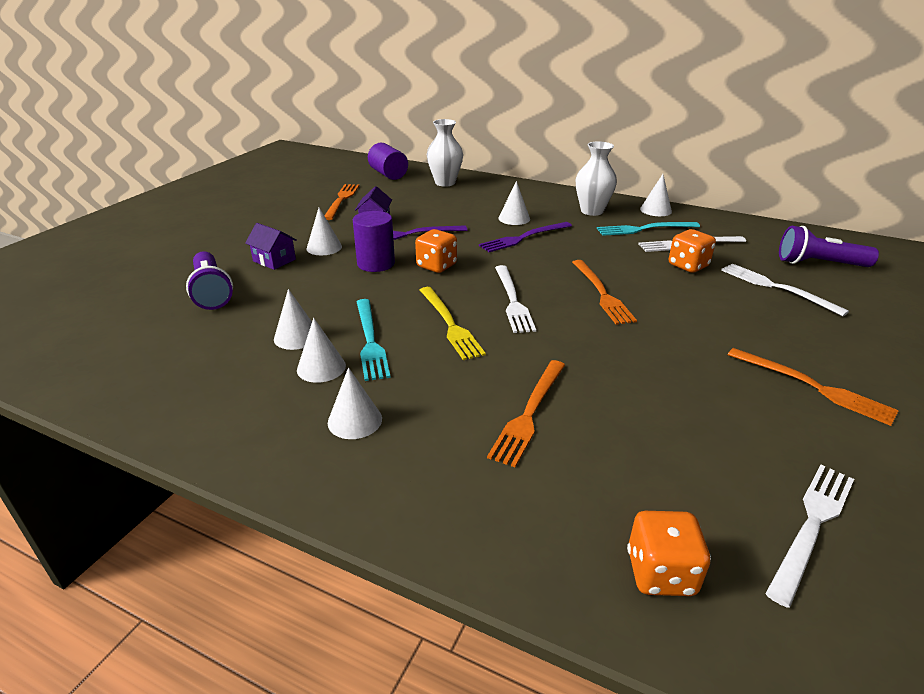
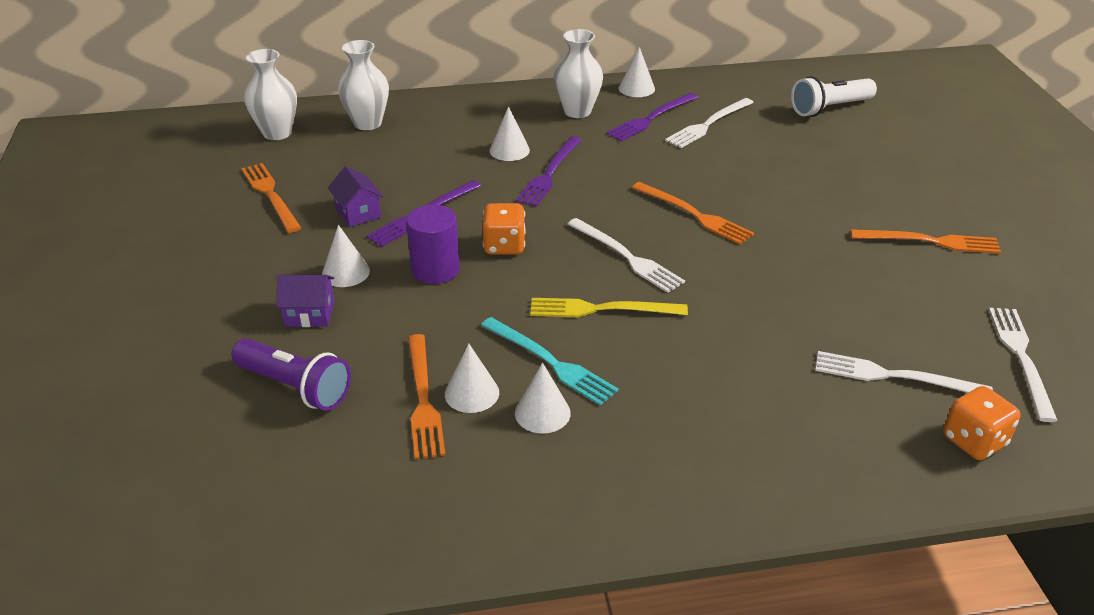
camera: 35 degrees left, 5 degrees up
white cone [328,367,382,439] -> none
purple cylinder [368,143,408,180] -> white vase [244,49,297,140]
yellow fork [420,287,486,360] -> yellow fork turned 150 degrees clockwise [530,298,688,317]
orange fork [487,360,565,467] -> orange fork moved to [408,334,446,459]
turquoise fork [597,222,700,236] -> purple fork [606,93,699,142]
orange dice [669,229,716,273] -> none
white fork [721,263,849,316] -> white fork moved to [815,351,993,393]
purple flashlight [779,226,879,267] -> white flashlight [791,76,877,117]

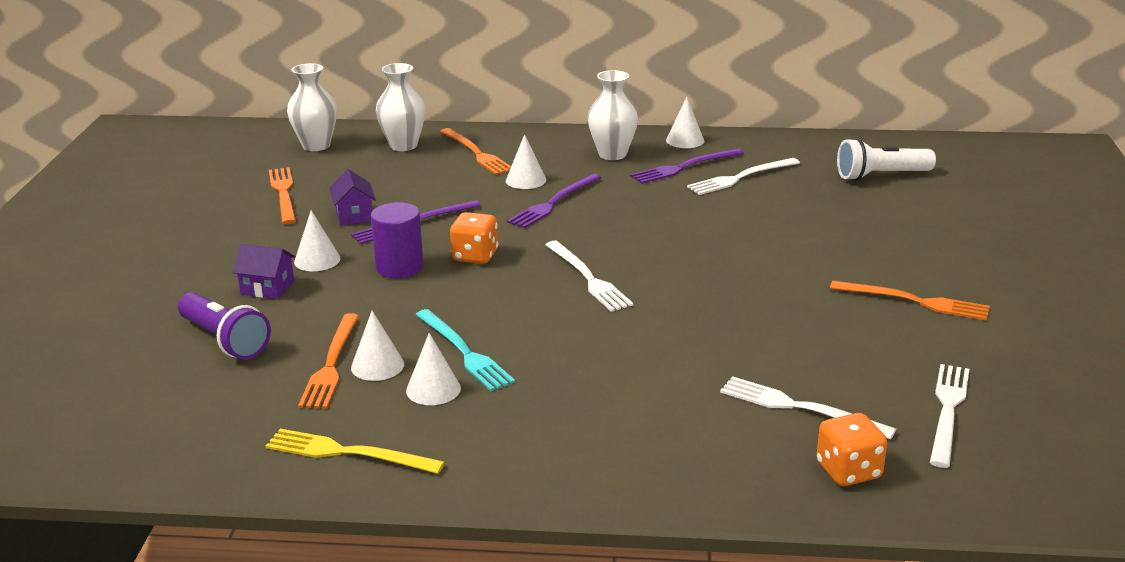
camera: 15 degrees right, 10 degrees down
yellow fork [530,298,688,317] -> yellow fork moved to [265,429,445,474]
orange fork [632,182,754,245] -> orange fork moved to [440,128,511,175]

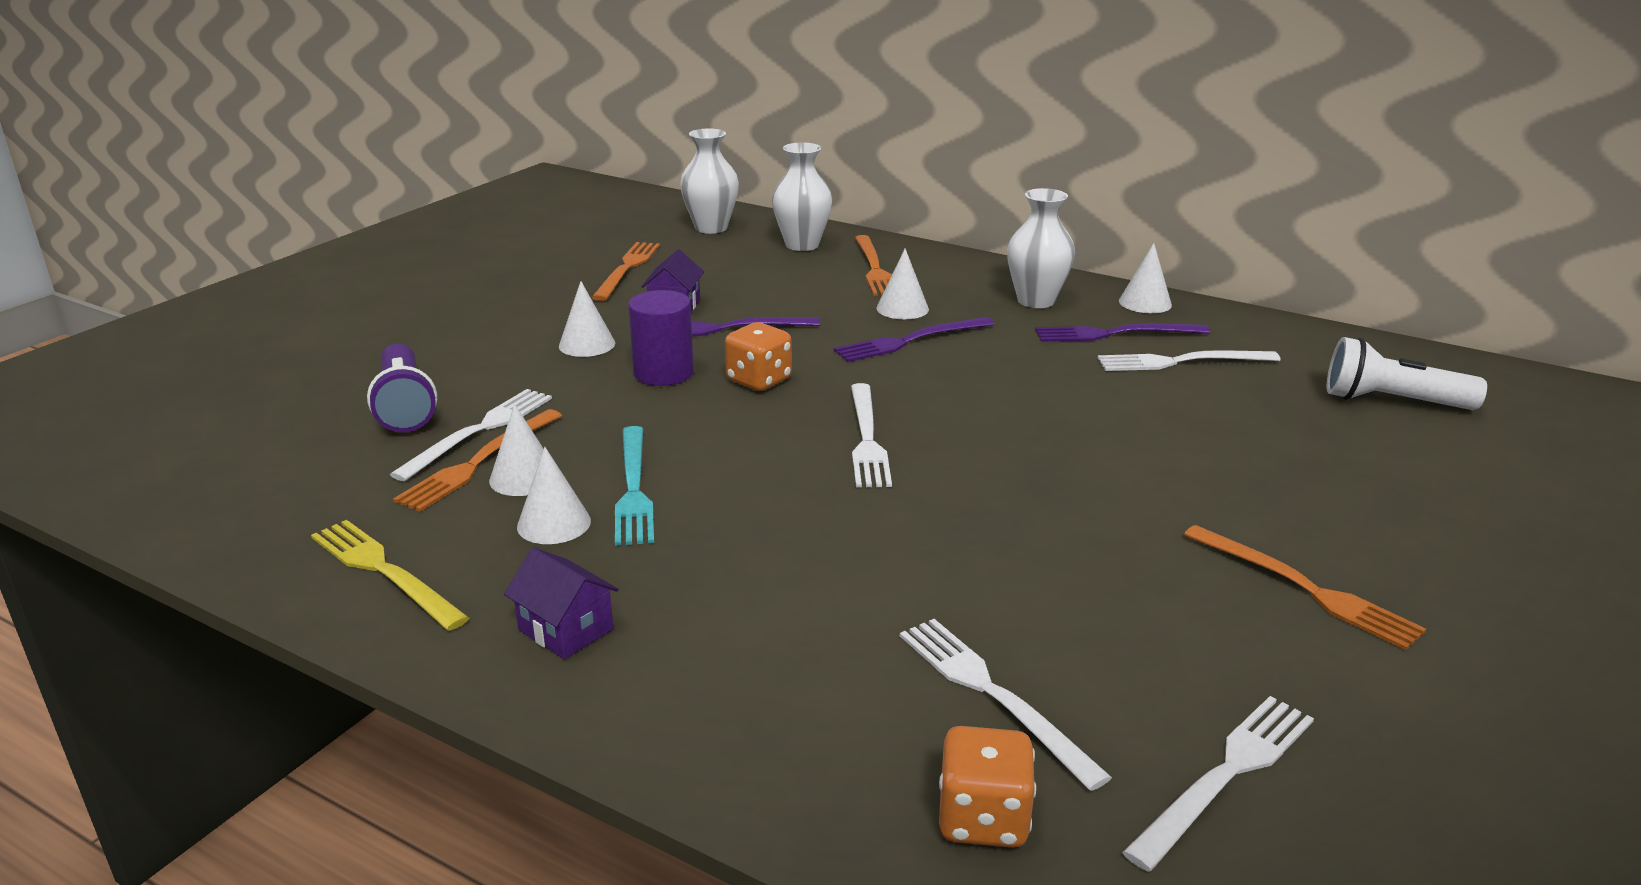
camera: 25 degrees right, 0 degrees up
purple house [232,244,295,299] -> purple house moved to [504,548,619,659]
none -> white fork [390,389,552,481]

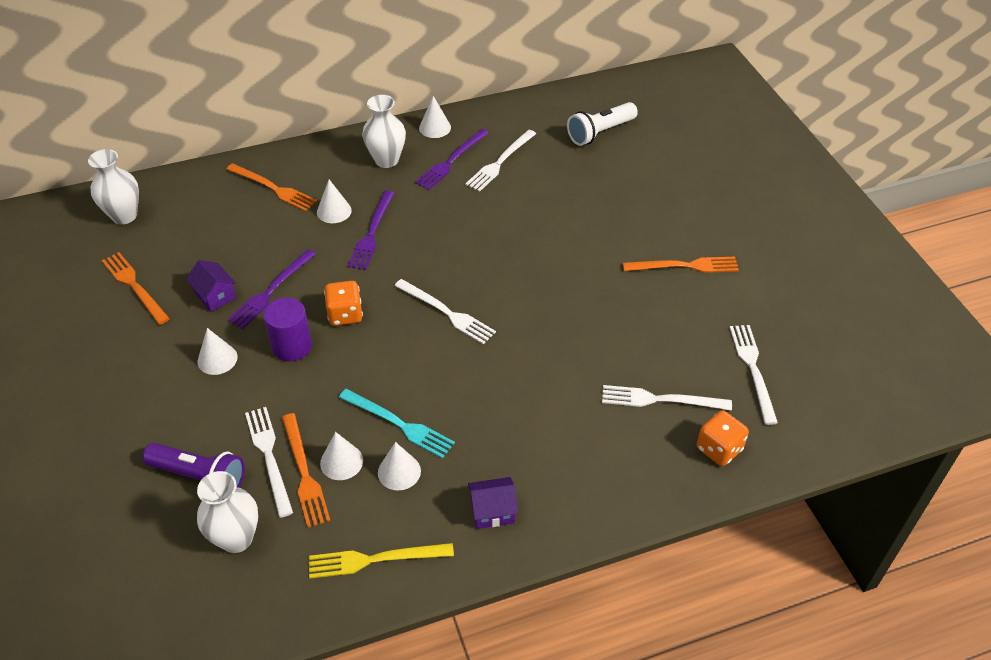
camera: 50 degrees left, 20 degrees up
white vase [772,143,832,251] -> white vase moved to [197,471,258,553]

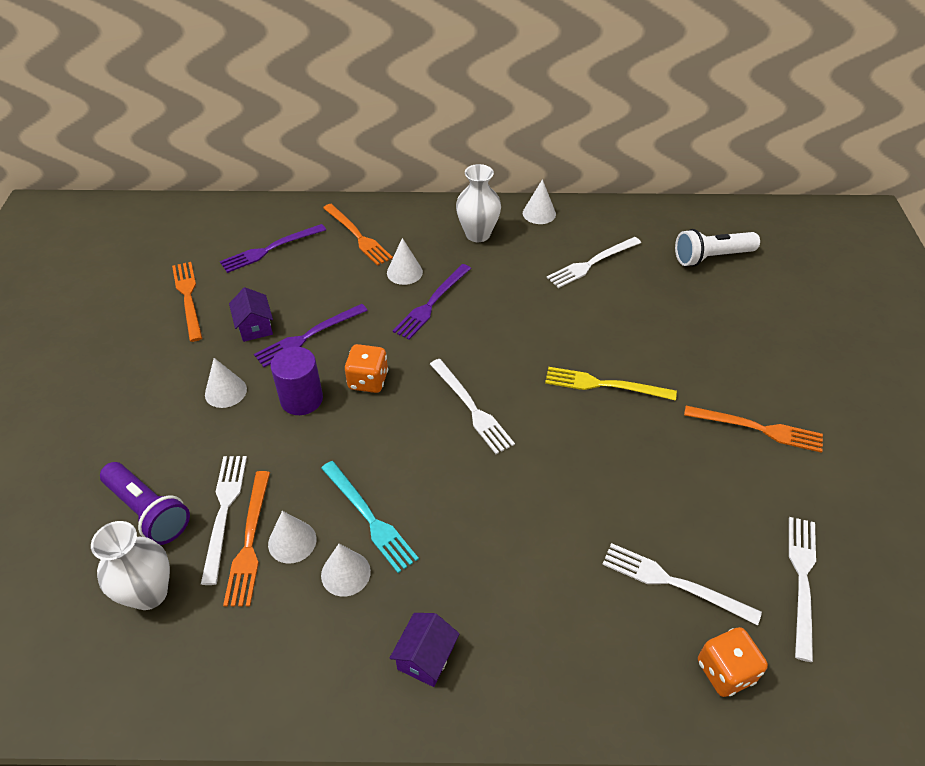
camera: 20 degrees right, 0 degrees up
white vase [88,149,139,225] -> none
yellow fork [309,543,454,579] -> yellow fork moved to [545,367,677,401]
purple fork [415,129,489,190] -> purple fork moved to [220,224,326,273]
purple house [468,477,518,529] -> purple house turned 75 degrees counterclockwise [390,613,460,687]

